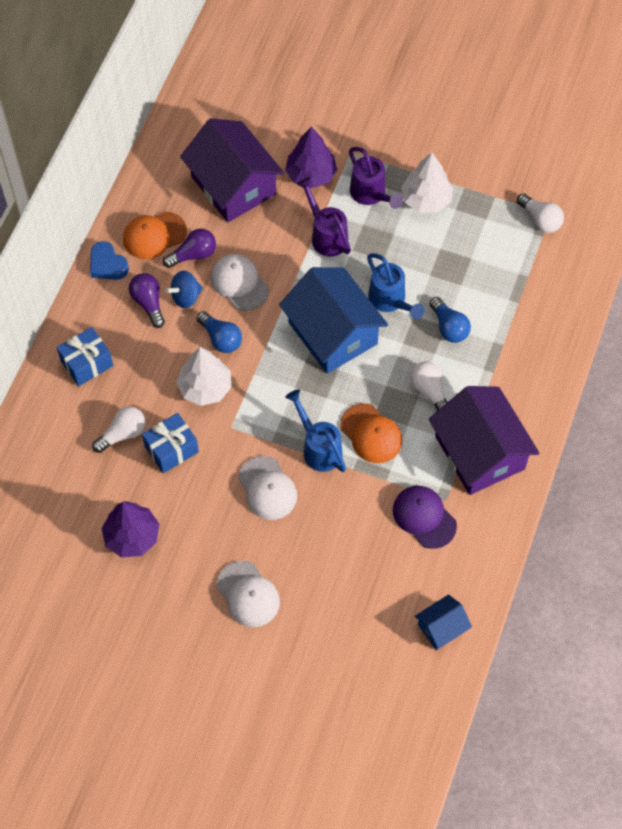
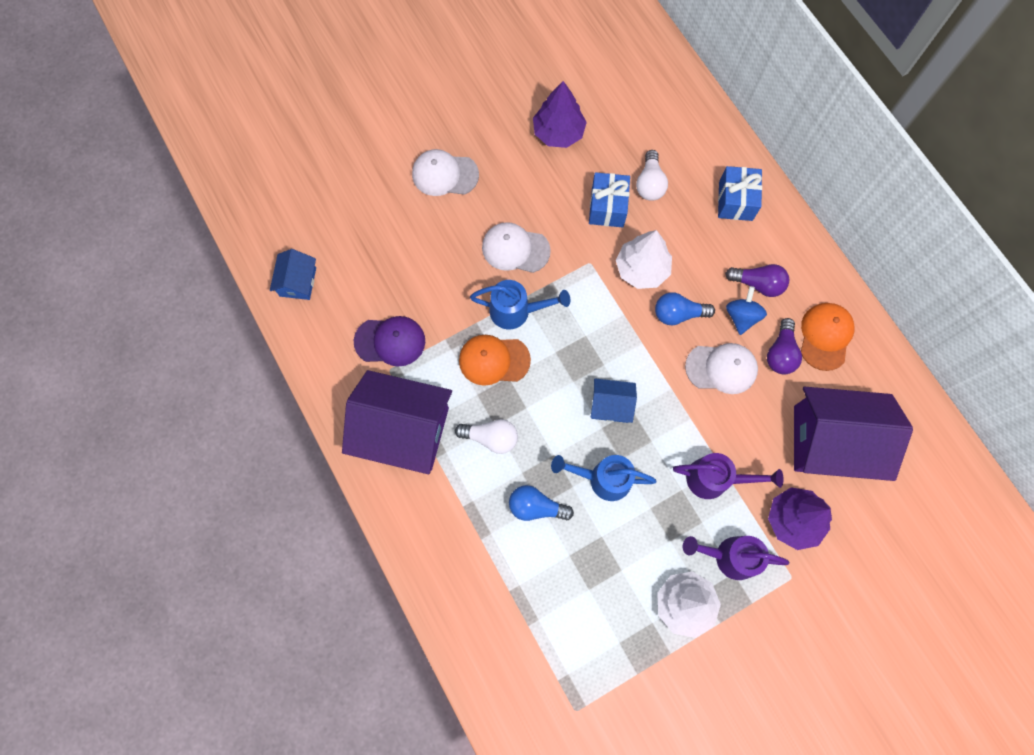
camera: 130 degrees right, 10 degrees up
blue heart [90,241,129,280] -> none
blue house [279,267,388,374] -> blue house [591,379,637,423], size x0.48
white light bulb [517,194,564,233] -> none

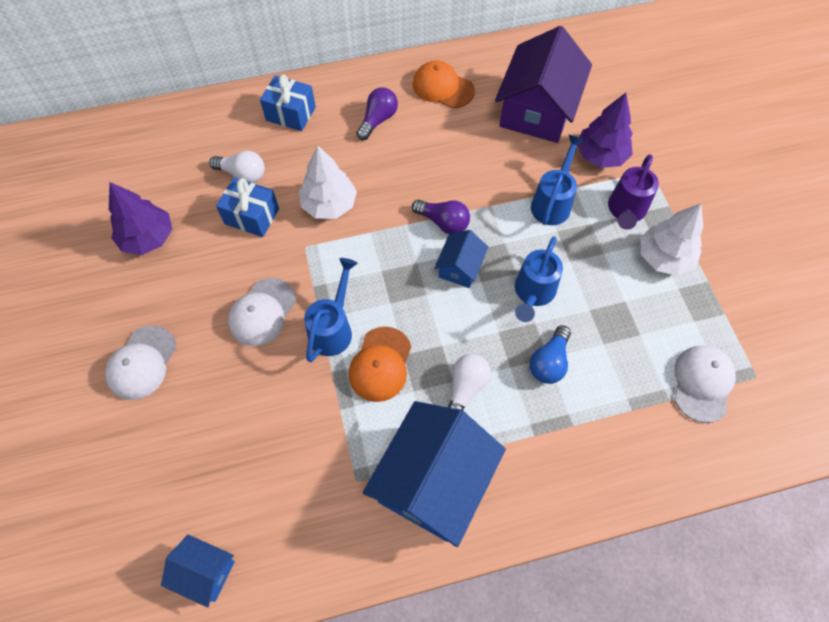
camera: 75 degrees left, 10 degrees down
purple house [342,370,452,474] -> blue house [363,401,506,547]
purple cap [354,316,425,367] -> none
blue light bulb [655,292,715,325] -> none
purple watering can [673,453,784,499] -> blue watering can [531,134,585,225]
white cap [685,343,758,394] -> white cap moved to [674,346,736,423]
blue spinning top [726,286,767,335] -> none
purple light bulb [767,318,802,374] -> purple light bulb moved to [412,200,470,234]

